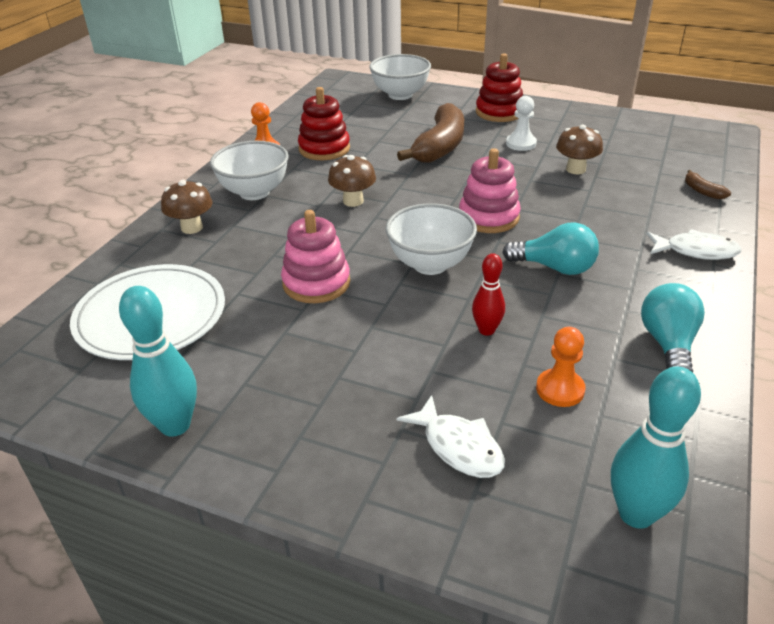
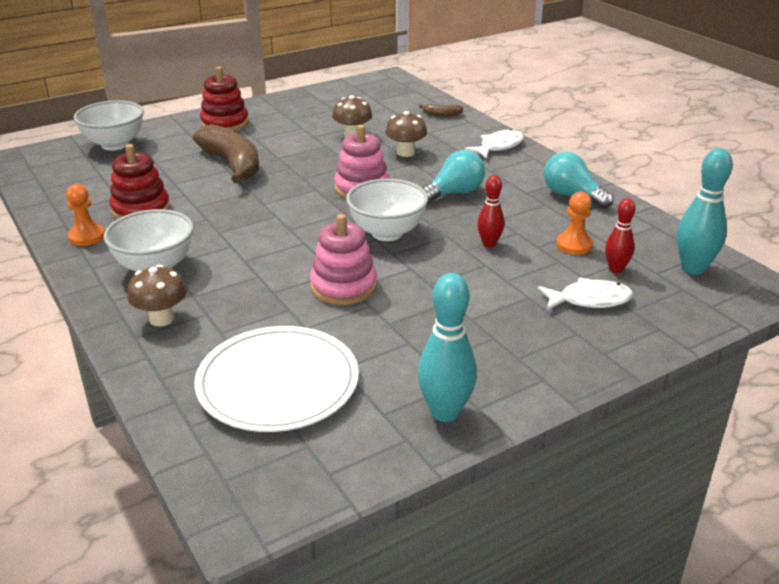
camera: 55 degrees left, 5 degrees down
brown mushroom [328,155,376,207] -> brown mushroom moved to [385,111,427,157]
white pawn [506,96,537,151] -> none
none -> red bowling pin [605,198,636,273]

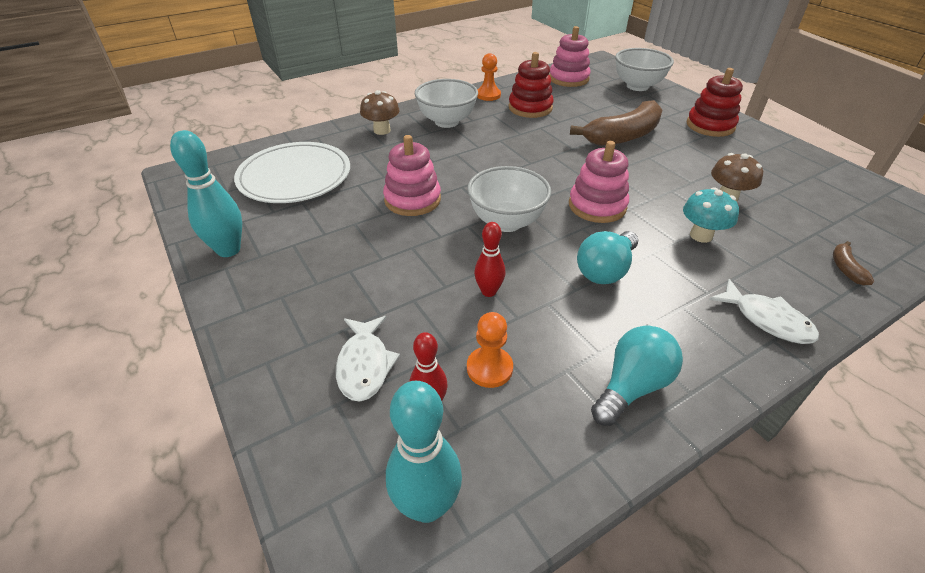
camera: 90 degrees right, 10 degrees up
brown mushroom [385,111,427,157] -> turquoise mushroom [683,187,739,243]
turquoise light bulb [423,150,485,204] -> turquoise light bulb turned 75 degrees clockwise [577,231,638,284]
none -> pink stacking toy [549,26,591,87]

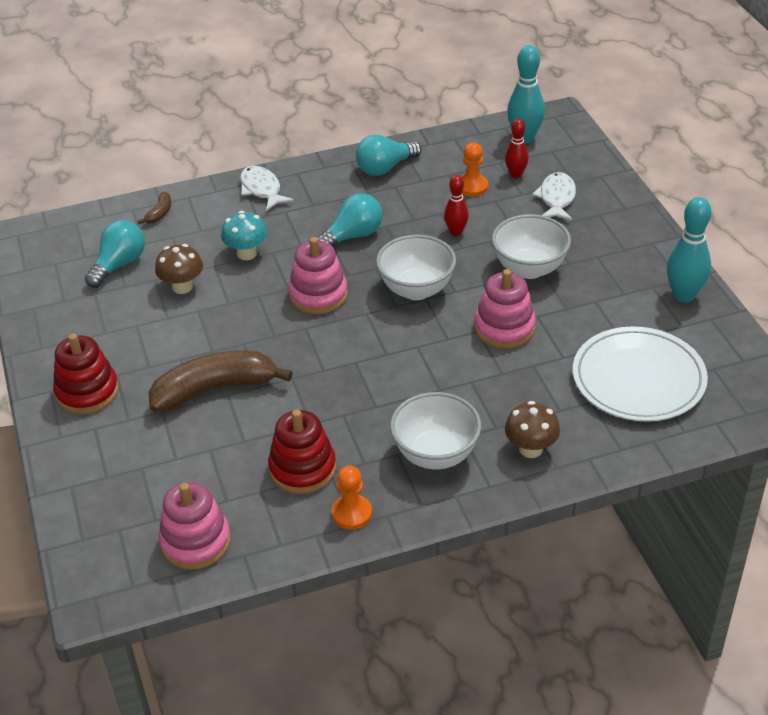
camera: 165 degrees left, 0 degrees up
white bowl [615,48,674,91] -> white bowl moved to [492,214,571,279]
none -> turquoise light bulb [85,220,145,288]

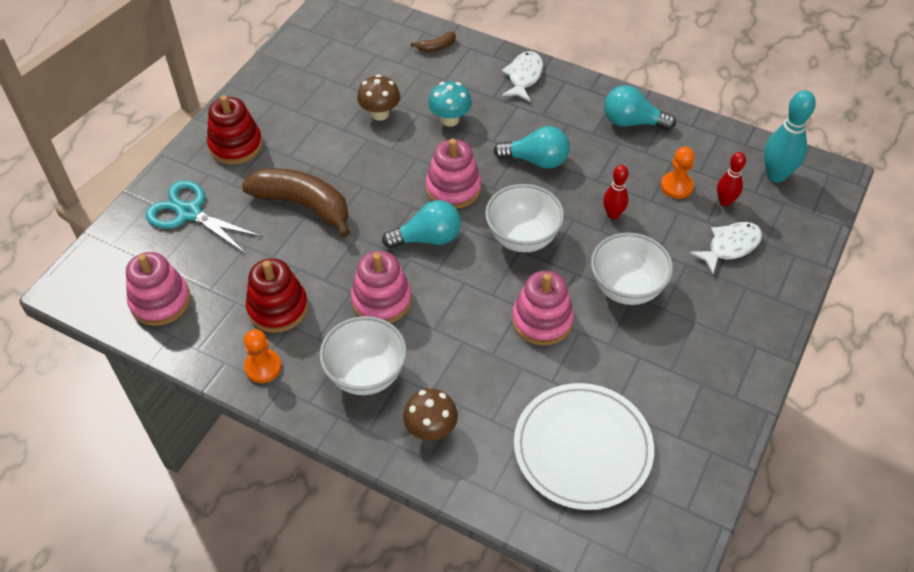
camera: 45 degrees right, 10 degrees up
turquoise light bulb [85,220,145,288] -> turquoise light bulb moved to [382,200,461,248]
turquoise bowling pin [667,197,712,303] -> none
none -> turquoise scissors [145,180,263,254]
none -> pink stacking toy [351,251,412,323]

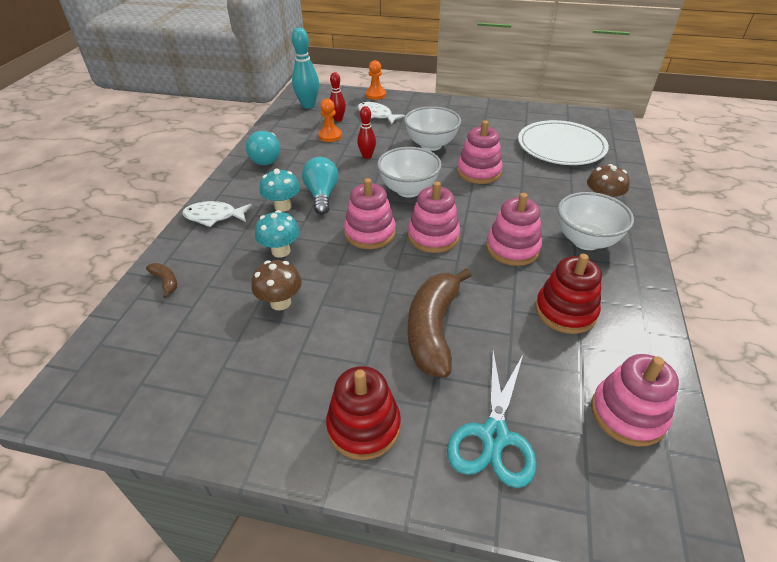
camera: 105 degrees left, 10 degrees down
orange pawn [244,329,282,383] -> orange pawn moved to [365,60,386,100]
turquoise light bulb [382,200,461,248] -> pink stacking toy [408,181,460,253]
none -> turquoise mushroom [260,168,300,212]

